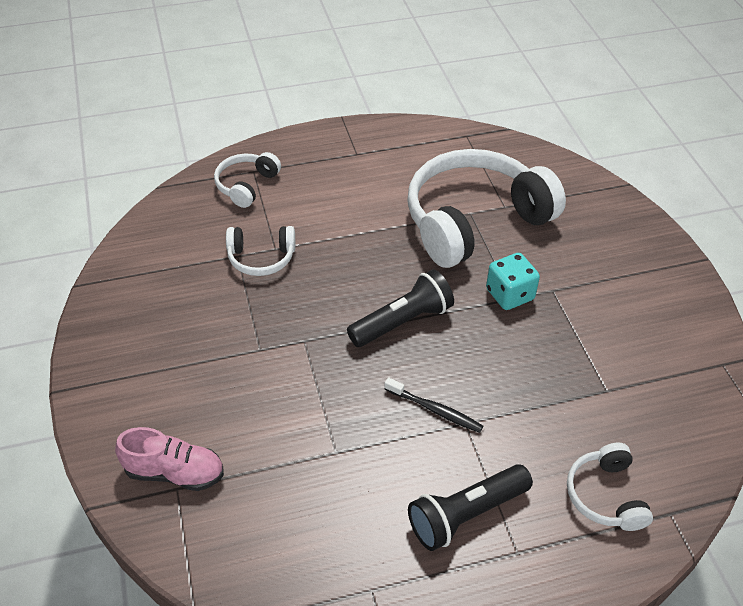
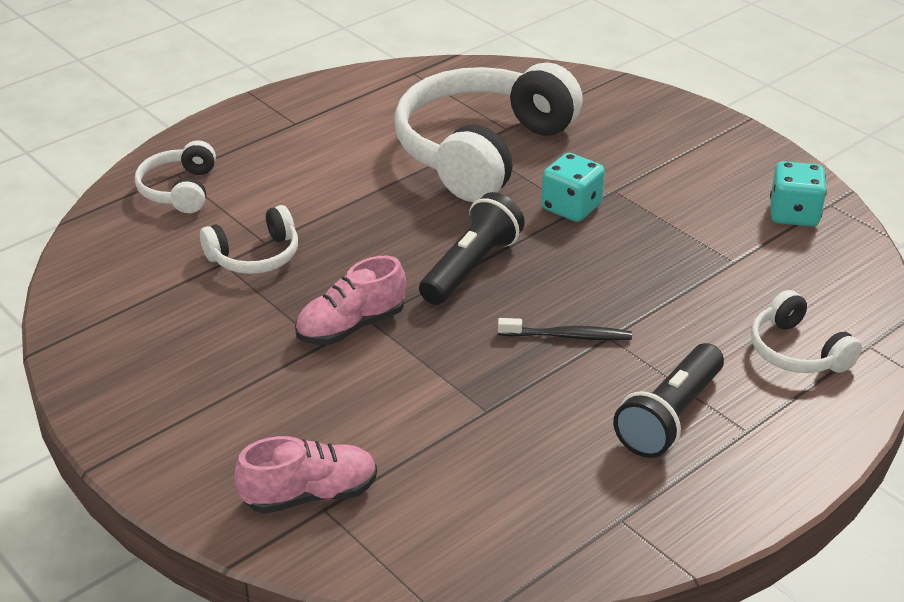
camera: 25 degrees left, 10 degrees down
none -> pink shoe [295,256,406,345]
none -> turquoise dice [770,161,827,226]

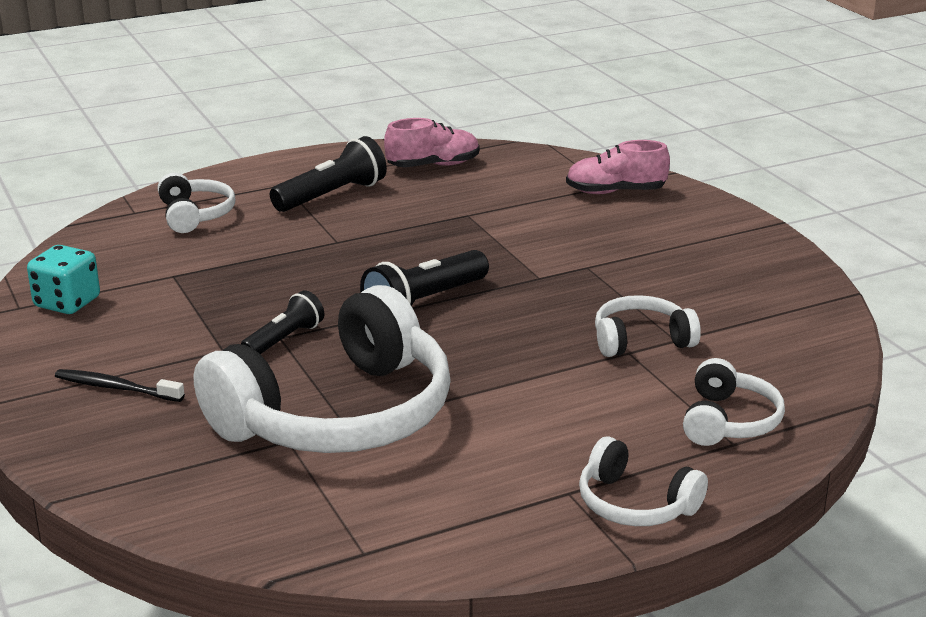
camera: 165 degrees left, 10 degrees down
pink shoe [295,256,406,345] -> pink shoe moved to [384,118,479,167]
black toothbrush [498,318,632,341] -> black toothbrush moved to [55,369,185,402]
turquoise dice [541,153,605,222] -> black flashlight [241,290,324,354]
none -> white headphones [579,436,708,526]

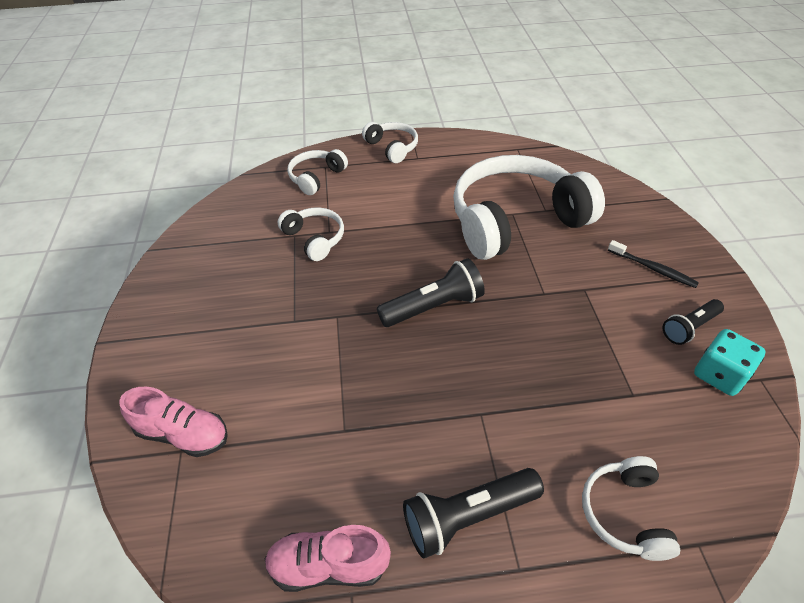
camera: 160 degrees left, 20 degrees up
black flashlight [241,290,324,354] -> black flashlight moved to [662,299,724,345]
white headphones [595,295,701,357] -> white headphones turned 135 degrees counterclockwise [278,207,344,261]

